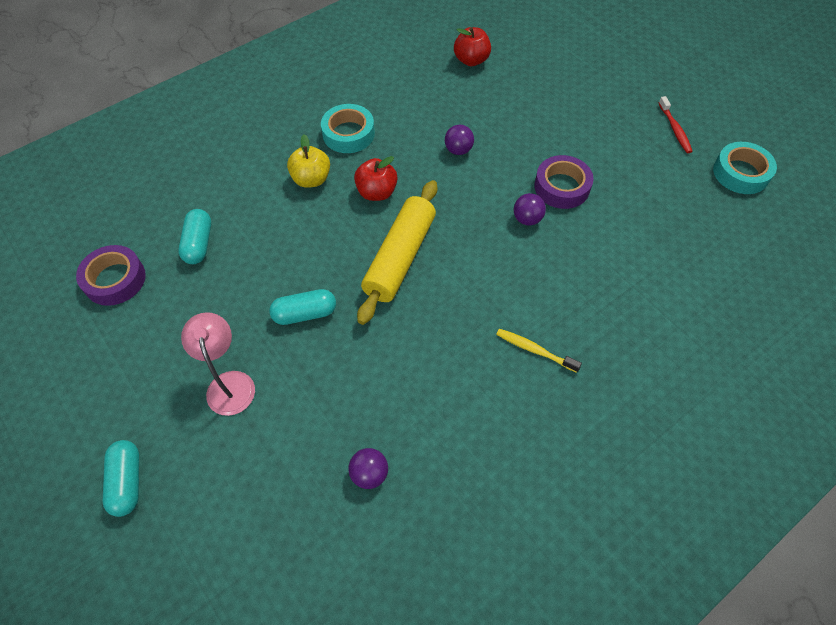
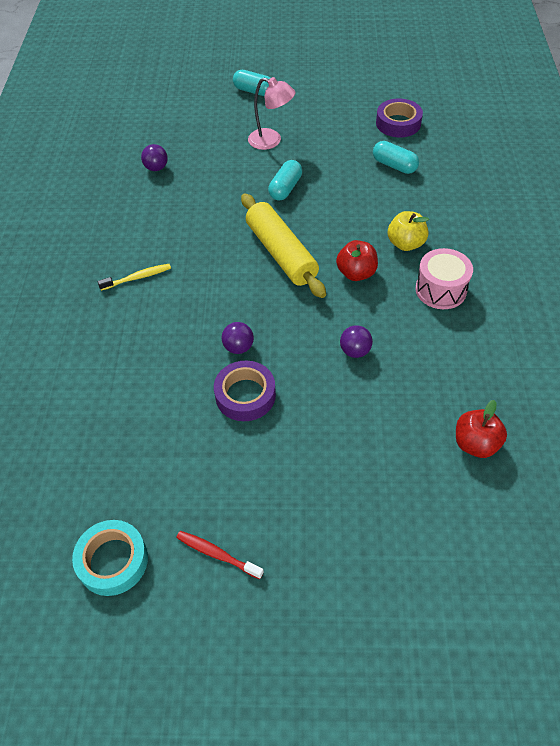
camera: 130 degrees right, 5 degrees down
turquoise tape [321,104,375,153] -> pink drum [415,248,473,309]

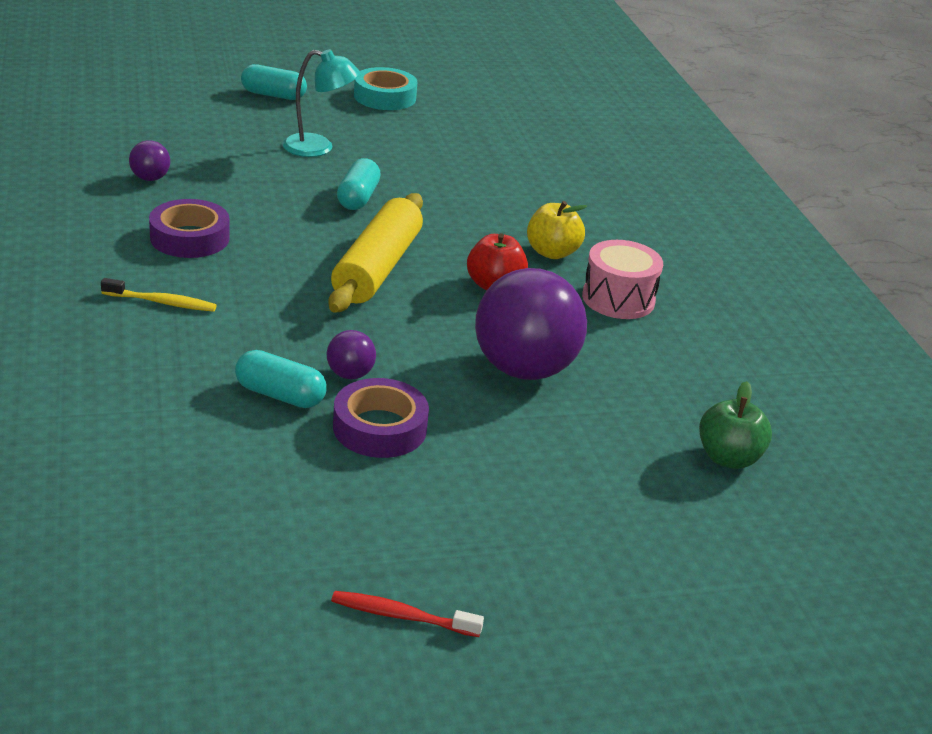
camera: 20 degrees left, 20 degrees down
turquoise tape [72,520,148,596] -> turquoise tape moved to [354,67,417,110]
yellow toothbrush [97,264,171,291] -> yellow toothbrush turned 45 degrees clockwise [101,278,217,312]
yellow rolling pin [241,193,326,298] -> yellow rolling pin turned 60 degrees clockwise [329,193,423,313]
pink lamp [248,77,295,150] -> turquoise lamp [283,49,360,157]
purple ball [340,325,373,358] -> purple ball [475,268,587,380], size x2.30
turquoise capsule [373,141,419,174] -> turquoise capsule moved to [235,350,327,408]
purple tape [376,98,423,138] -> purple tape moved to [149,199,230,258]
red apple [456,400,507,458] -> green apple [699,381,772,469]

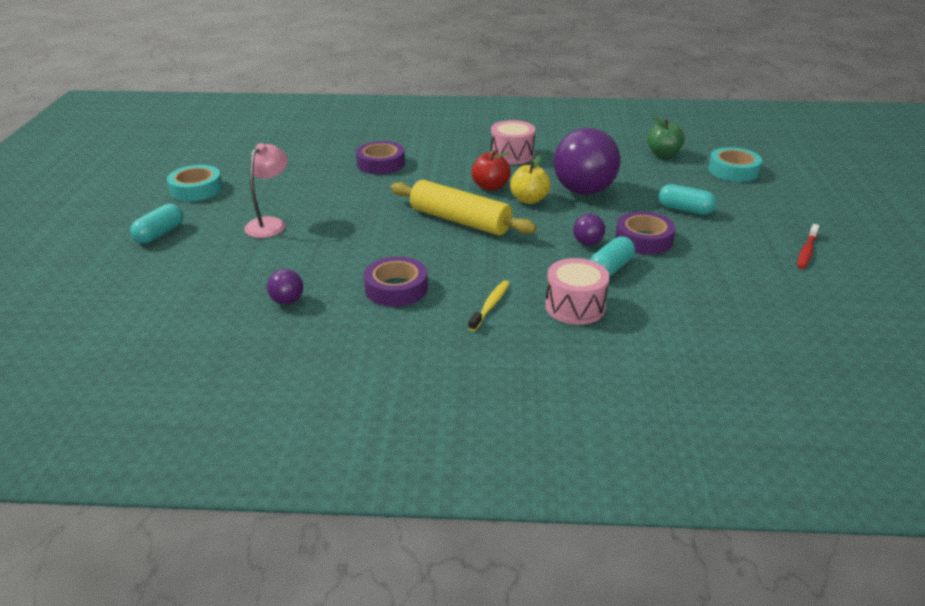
camera: 70 degrees left, 0 degrees up
turquoise lamp [283,49,360,157] -> pink lamp [244,143,288,238]
turquoise capsule [337,158,381,210] -> turquoise capsule moved to [659,184,717,215]
yellow apple [527,201,587,259] -> yellow apple moved to [510,155,551,204]
none -> purple tape [356,141,405,174]
none -> pink drum [545,258,610,325]
none -> turquoise tape [708,147,762,182]

